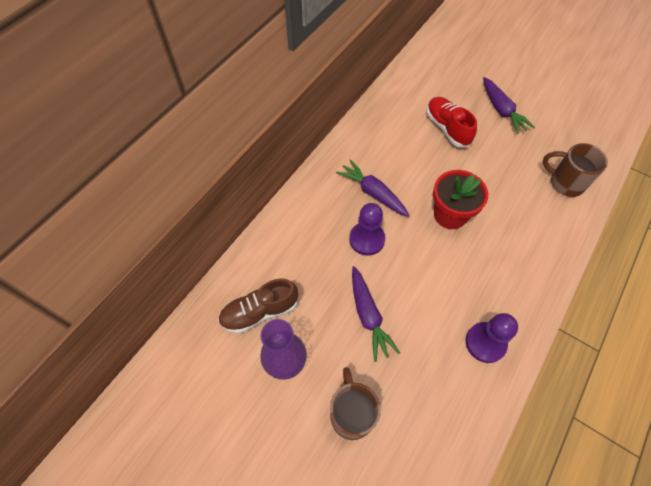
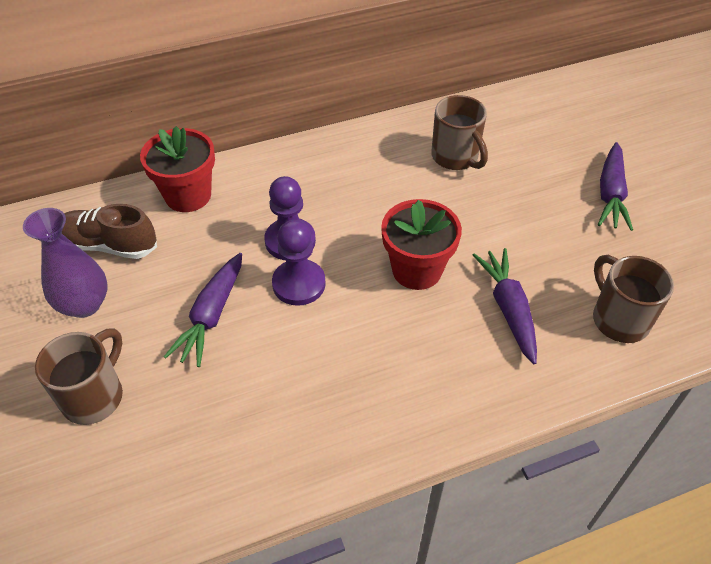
camera: 35 degrees right, 10 degrees down
purple carrot [336,159,410,217] -> purple carrot moved to [473,248,537,364]
red shoe [427,97,477,147] -> none
purple pawn [465,313,518,363] -> purple pawn moved to [272,220,326,306]
none -> red flower pot [140,126,215,212]
none -> brown mug [431,95,488,170]

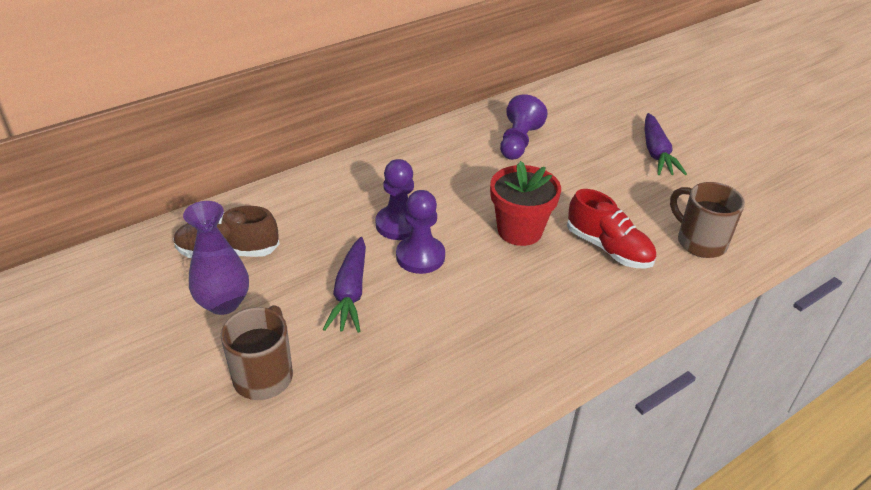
camera: 15 degrees left, 10 degrees down
red flower pot [140,126,215,212] -> none
brown mug [431,95,488,170] -> purple pawn [500,94,548,160]
purple carrot [473,248,537,364] -> red shoe [567,189,656,269]

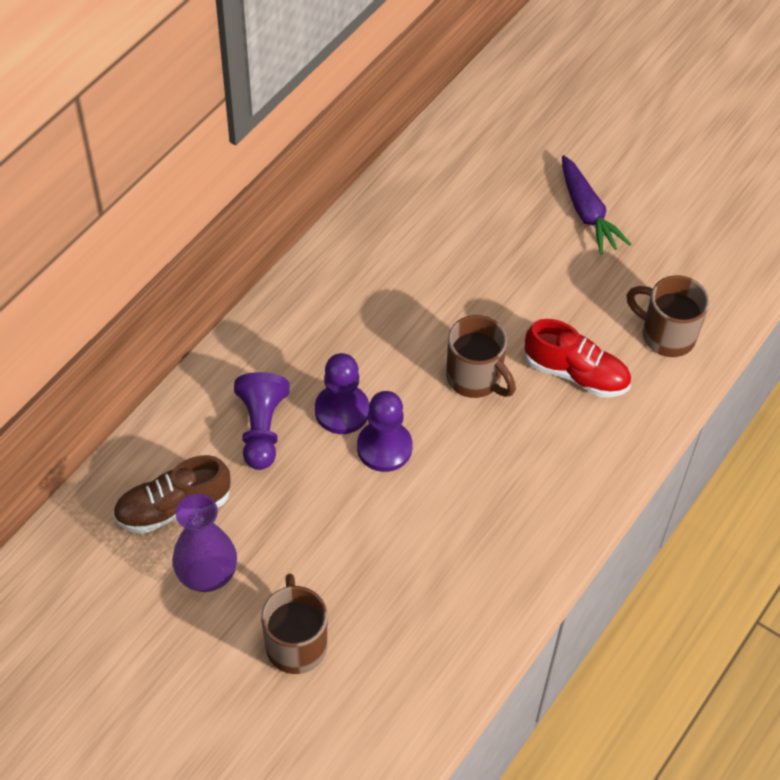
camera: 20 degrees left, 15 degrees up
purple carrot [323,237,366,333] -> none
red flower pot [490,161,561,246] -> brown mug [446,315,516,398]
purple pawn [500,94,548,160] -> purple pawn moved to [234,372,290,470]

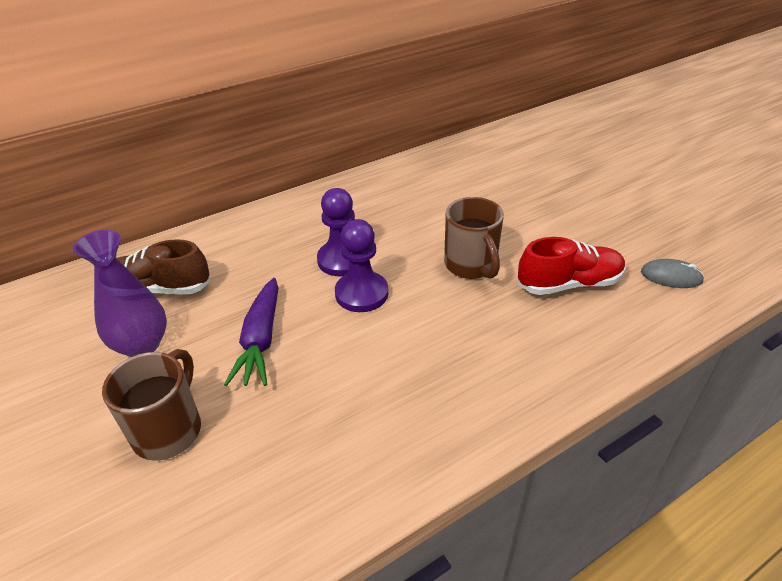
camera: 25 degrees right, 15 degrees down
purple pawn [234,372,290,470] -> none
red shoe [525,319,631,397] -> red shoe turned 60 degrees counterclockwise [518,237,626,295]
purple carrot [562,155,631,255] -> purple carrot moved to [224,278,278,386]
brown mug [627,275,709,357] -> grey mouse [641,259,705,288]

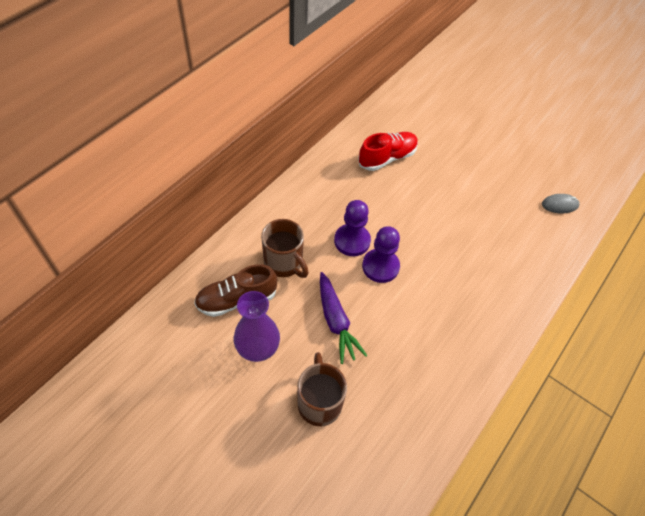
camera: 25 degrees left, 15 degrees up
brown mug [444,197,504,279] -> brown mug moved to [261,219,309,278]
red shoe [518,237,626,295] -> red shoe moved to [358,132,418,171]

